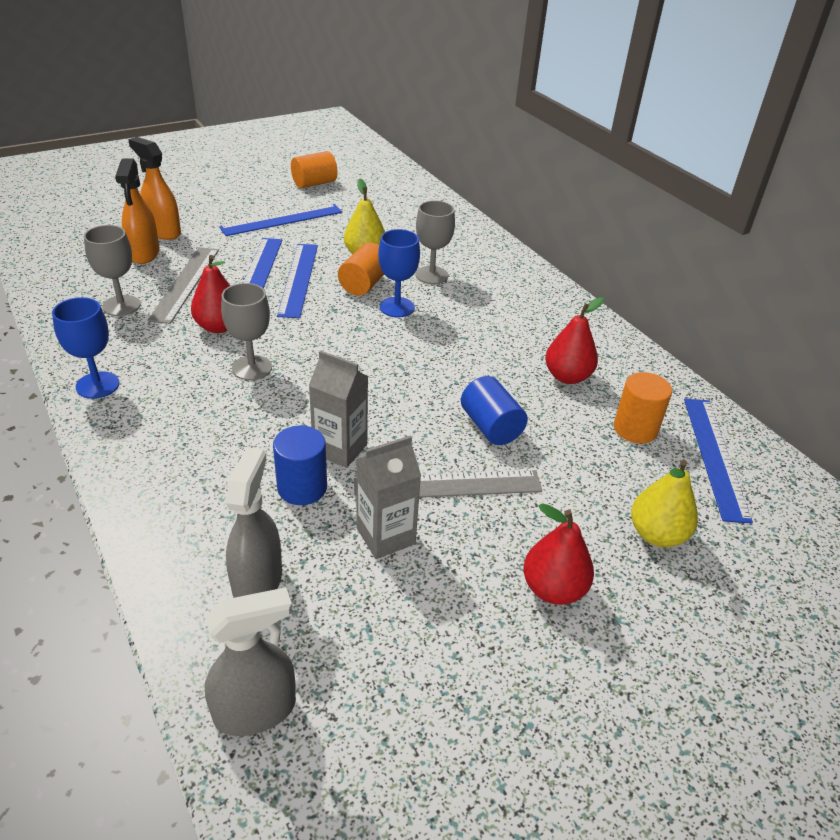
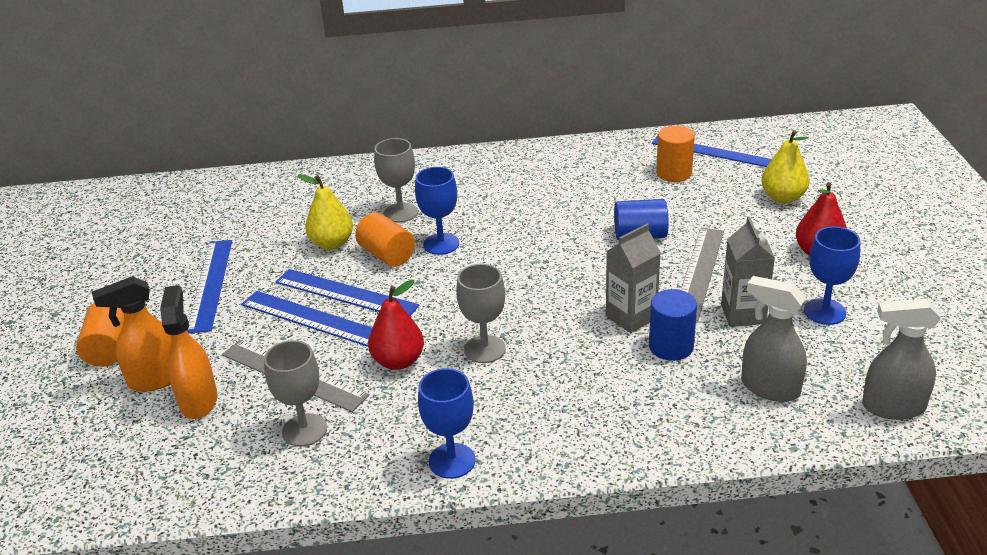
camera: 60 degrees left, 5 degrees down
orange spray bottle [115,158,160,264] -> orange spray bottle turned 120 degrees counterclockwise [160,285,217,419]
grey spray bottle [205,587,296,736] -> grey spray bottle turned 90 degrees counterclockwise [862,299,941,420]
orange cylinder [291,151,338,188] -> orange cylinder moved to [76,303,124,367]
red pear [545,297,604,384] -> none
none -> blue goblet [804,226,860,325]

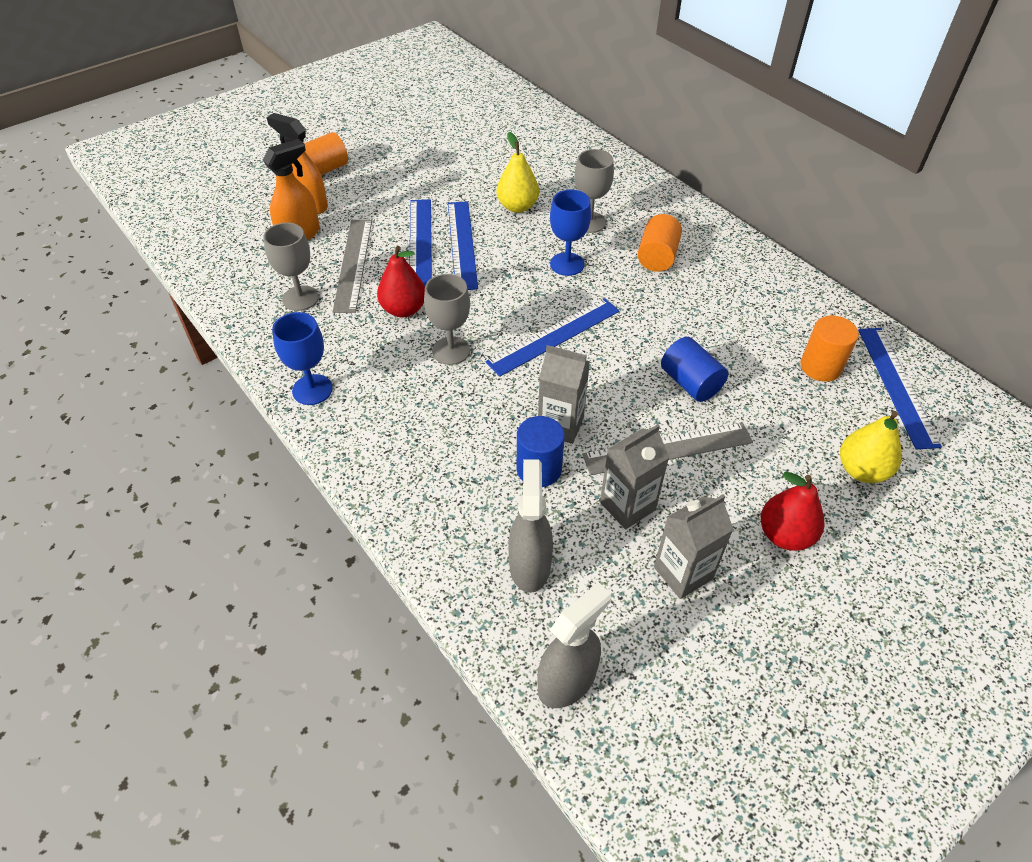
camera: 55 degrees right, 15 degrees up
blue ruler [187,240,232,333] -> blue ruler moved to [486,298,619,377]
orange cylinder [355,213,415,267] -> orange cylinder moved to [637,214,682,272]
blue goblet [804,226,860,325] -> grey carton [654,494,734,599]
grey spray bottle [862,299,941,420] -> grey spray bottle turned 75 degrees clockwise [538,582,611,708]

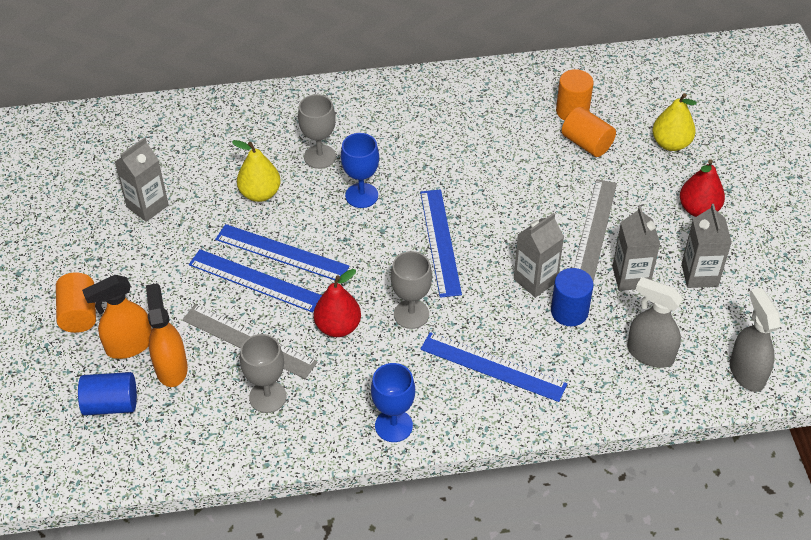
camera: 60 degrees left, 0 degrees up
orange cylinder [637,214,682,272] -> orange cylinder moved to [562,107,616,157]
blue cylinder [661,337,728,402] -> blue cylinder moved to [78,372,137,415]
blue ruler [858,328,942,450] -> blue ruler moved to [420,332,567,402]
none -> grey carton [115,137,169,222]

